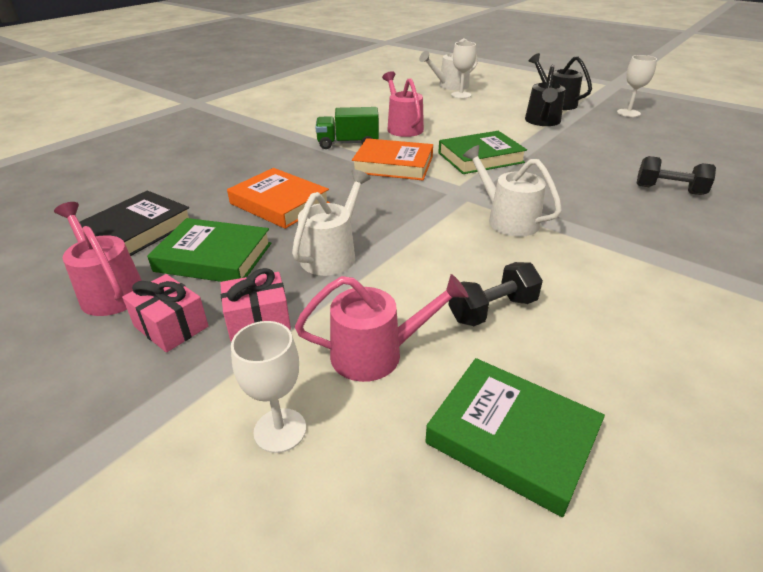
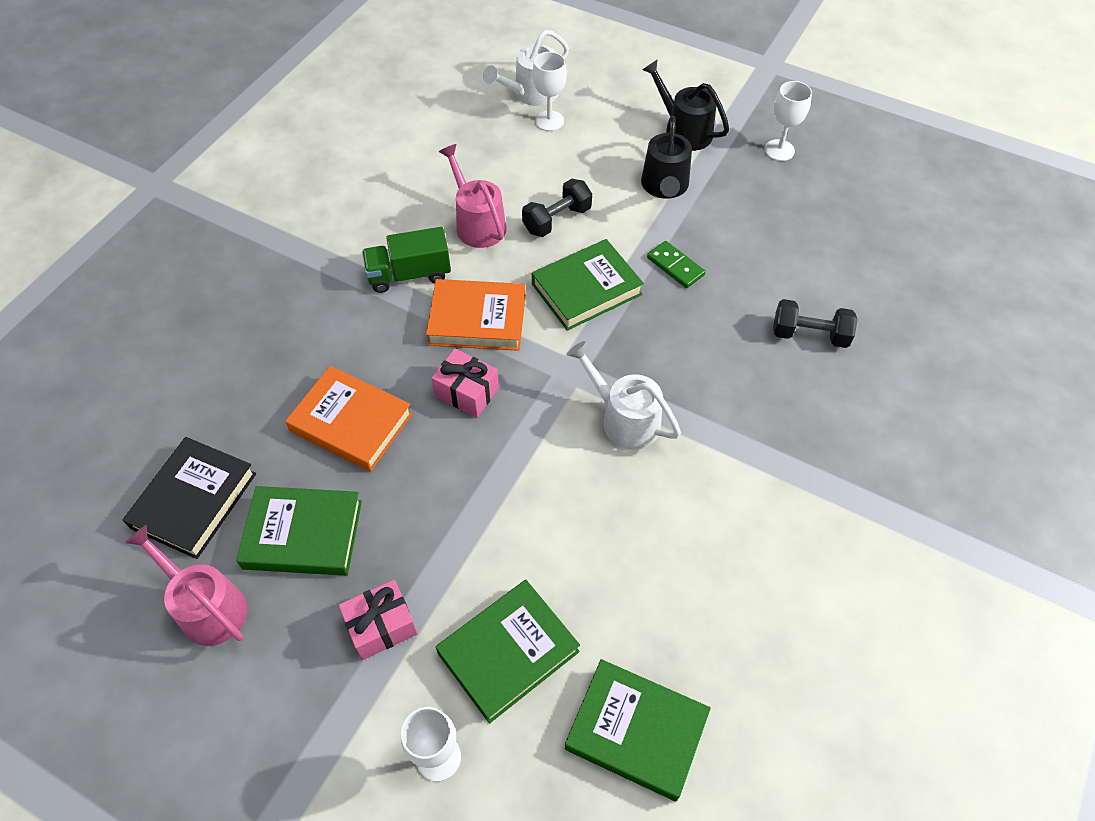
camera: 10 degrees left, 20 degrees up
pink gift [122,274,209,352] -> pink gift moved to [431,349,499,418]
white watering can [292,169,371,276] -> none
pink watering can [295,274,468,382] -> green book [436,580,580,724]
black dumbbell [448,262,543,326] -> black dumbbell moved to [522,179,592,237]
none -> green domino [647,241,706,288]

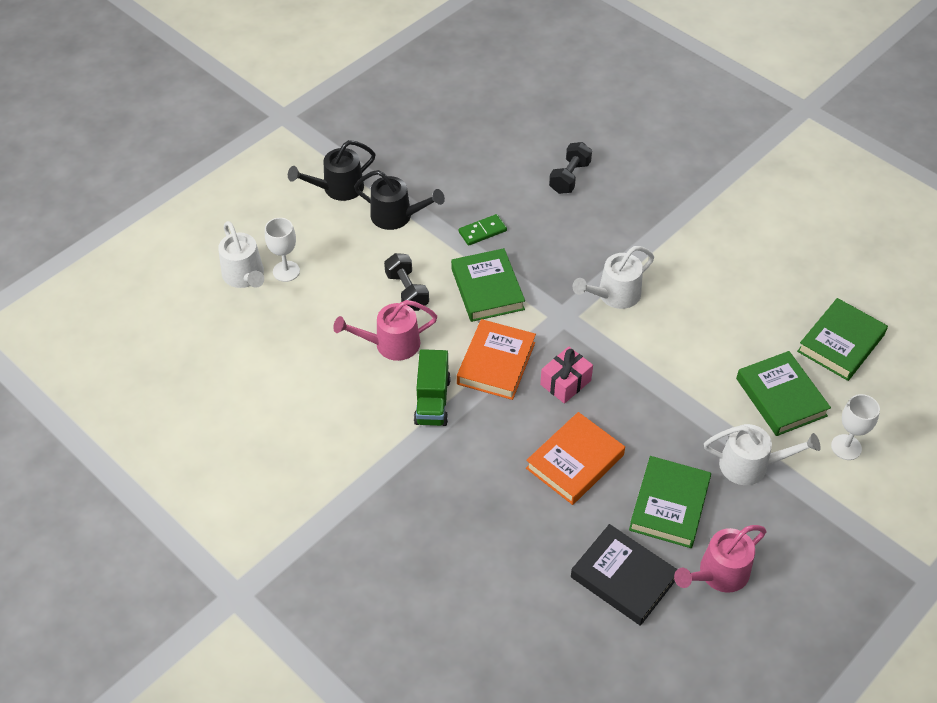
camera: 75 degrees left, 5 degrees down
pink gift [339,580,418,660] -> white watering can [704,424,821,485]
white goblet [764,81,812,161] -> none

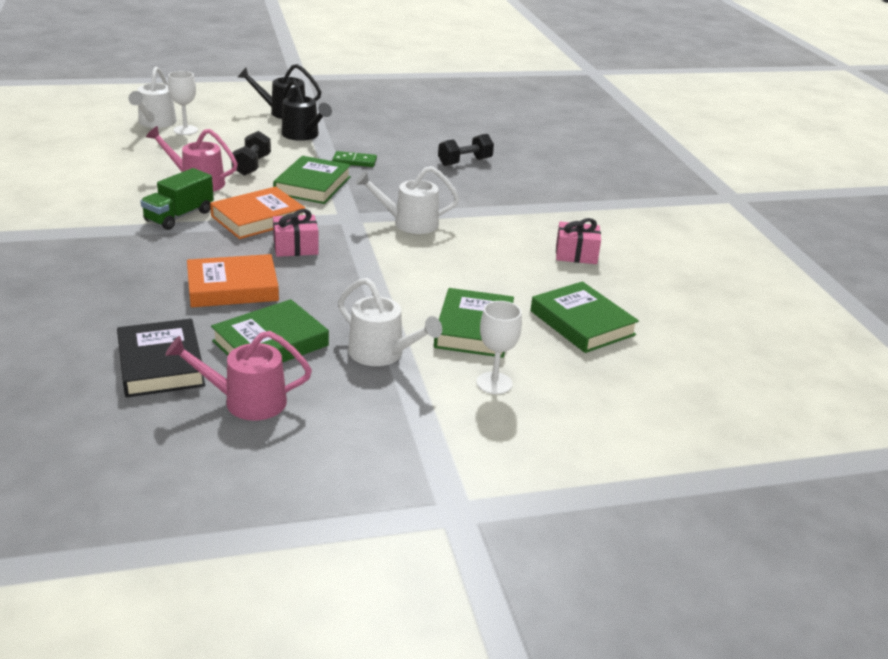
camera: 30 degrees right, 20 degrees down
green book [797,298,888,381] -> green book turned 75 degrees clockwise [531,281,639,353]
none -> pink gift [556,218,601,264]

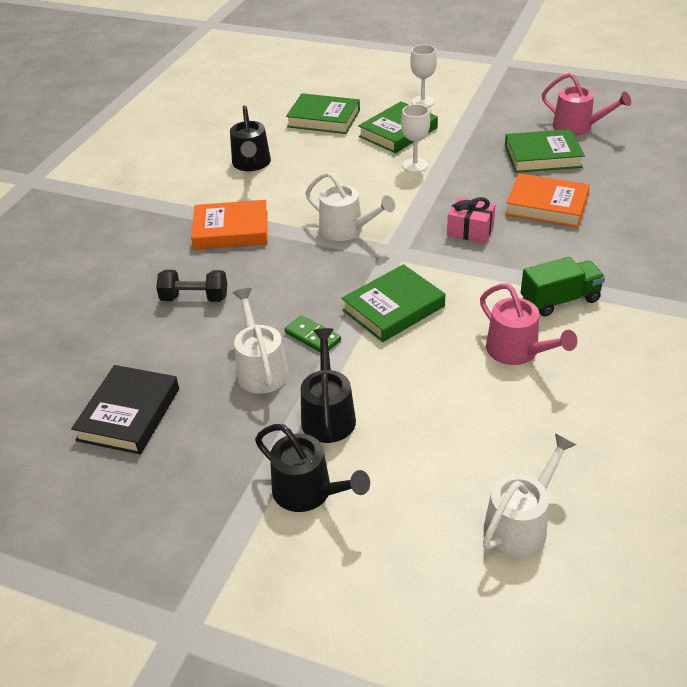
camera: 140 degrees left, 10 degrees up
black book [117,318,205,397] -> black book moved to [71,365,179,455]
white goblet [168,71,198,135] -> white goblet moved to [401,104,430,173]
orange book [210,187,305,239] -> orange book moved to [191,200,268,250]
black dumbbell [231,131,271,176] -> none
white watering can [338,278,442,366] -> white watering can moved to [233,288,289,394]
green book [531,281,639,353] -> green book turned 75 degrees counterclockwise [286,93,360,134]
pink gift [556,218,601,264] -> black watering can [230,105,271,171]

